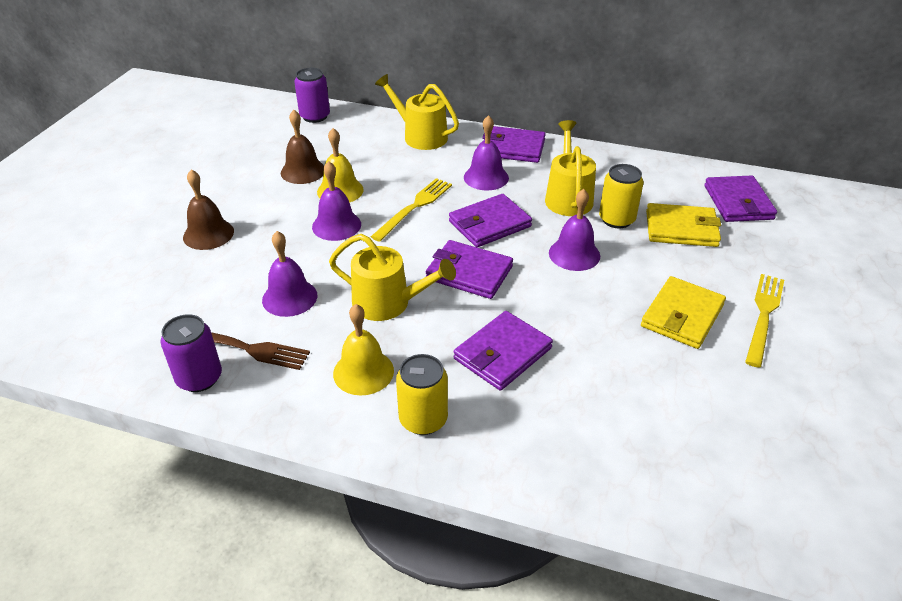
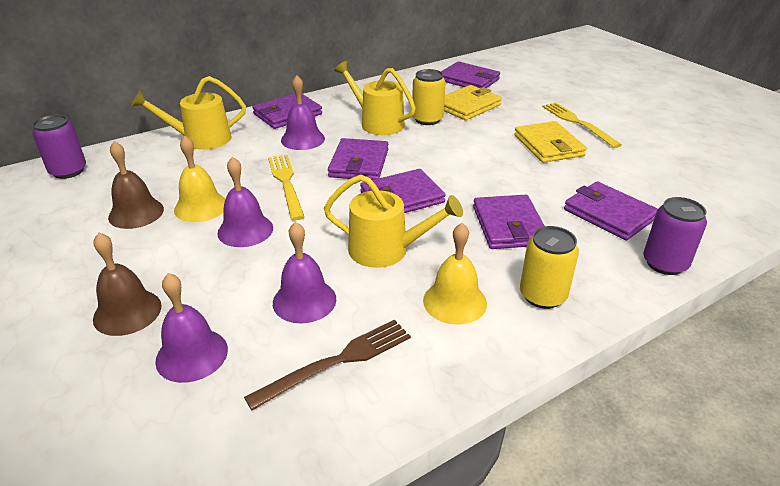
camera: 50 degrees left, 5 degrees down
purple can [160,314,222,392] -> purple can moved to [643,197,707,275]
yellow watering can [329,234,456,321] -> yellow watering can turned 45 degrees clockwise [324,174,463,268]
purple bell [549,189,600,271] -> purple bell moved to [155,273,228,383]
none -> purple wallet [564,182,658,240]

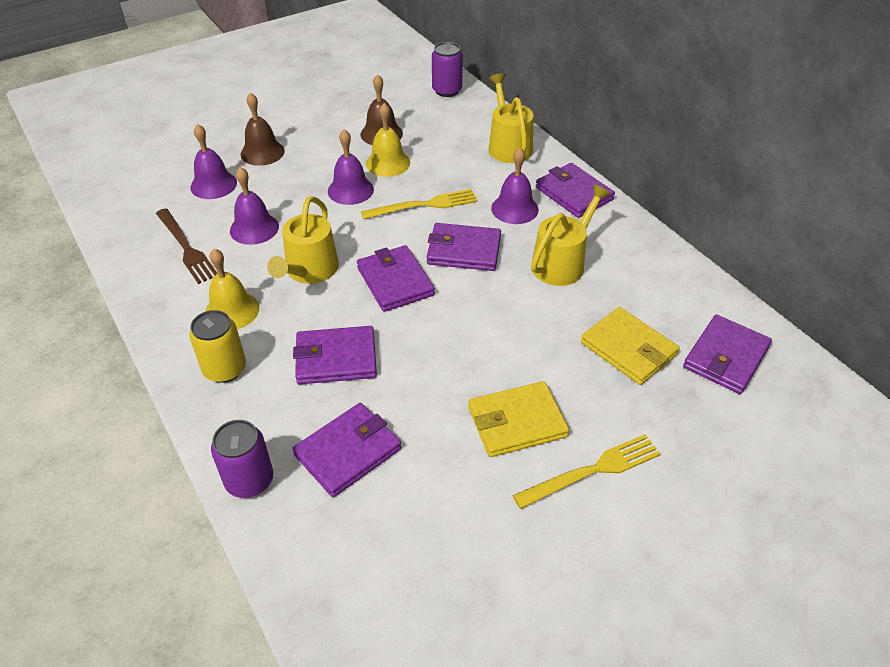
camera: 90 degrees right, 10 degrees up
yellow can [412,69,446,125] -> none

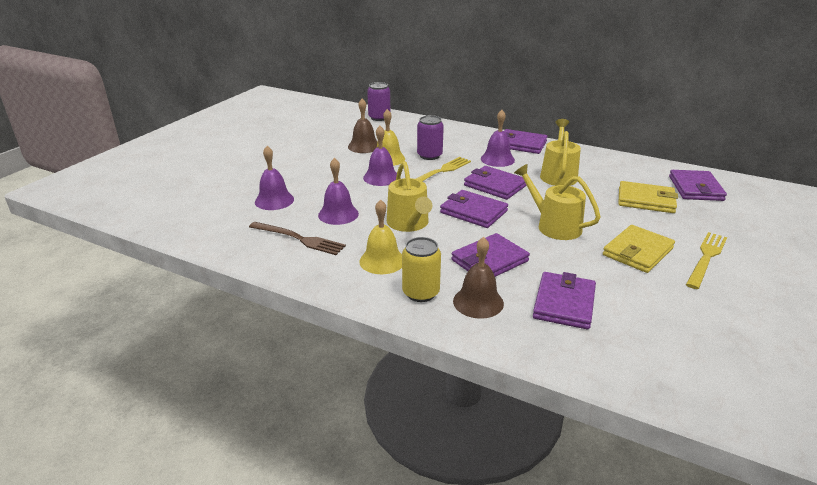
camera: 30 degrees left, 15 degrees down
purple can [211,420,273,498] -> purple can moved to [417,115,444,160]
brown bell [241,92,285,166] -> brown bell moved to [453,237,504,319]
purple wallet [427,223,501,271] -> purple wallet turned 60 degrees clockwise [464,166,527,200]
yellow watering can [489,73,534,163] -> yellow watering can moved to [514,164,600,240]

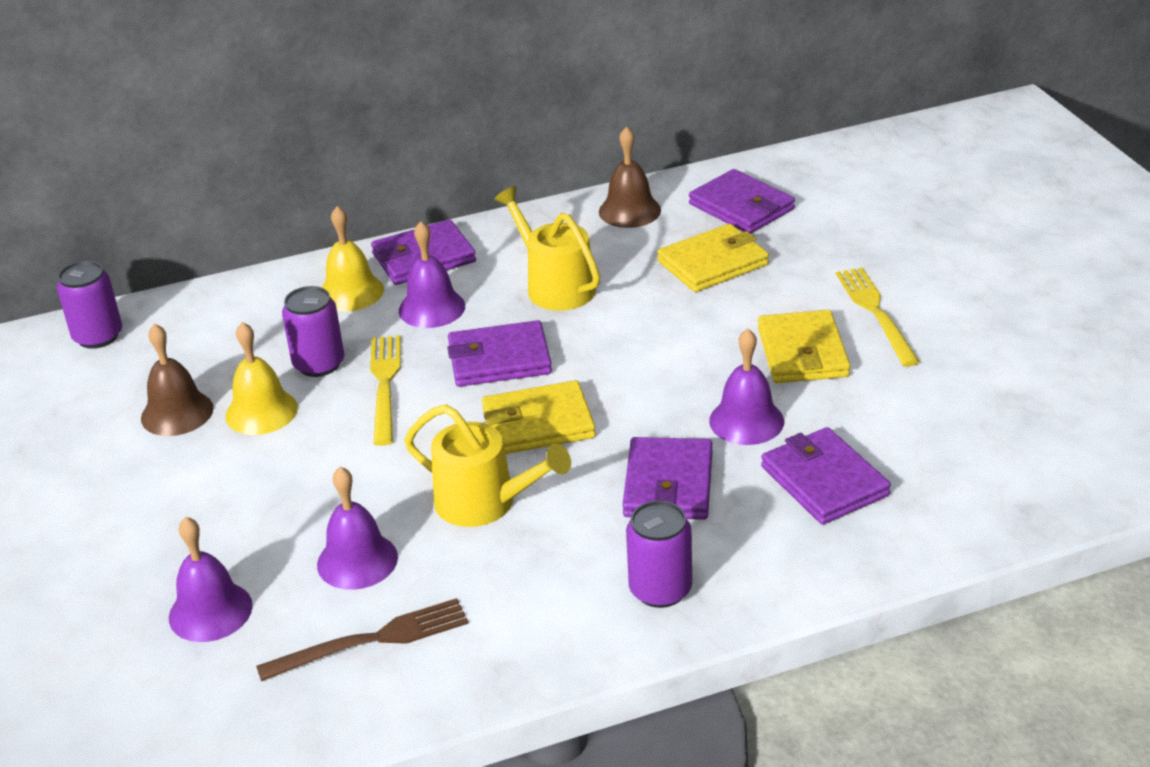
camera: 45 degrees left, 5 degrees up
yellow bell [359,199,402,274] -> yellow bell moved to [322,206,384,311]
purple bell [363,126,397,186] -> purple bell moved to [709,328,784,445]
yellow can [402,237,441,302] -> purple can [626,501,692,608]
purple wallet [440,190,508,228] -> yellow wallet [482,380,596,454]
brown bell [453,237,504,319] -> brown bell moved to [599,127,661,228]
yellow watering can [514,164,600,240] -> none

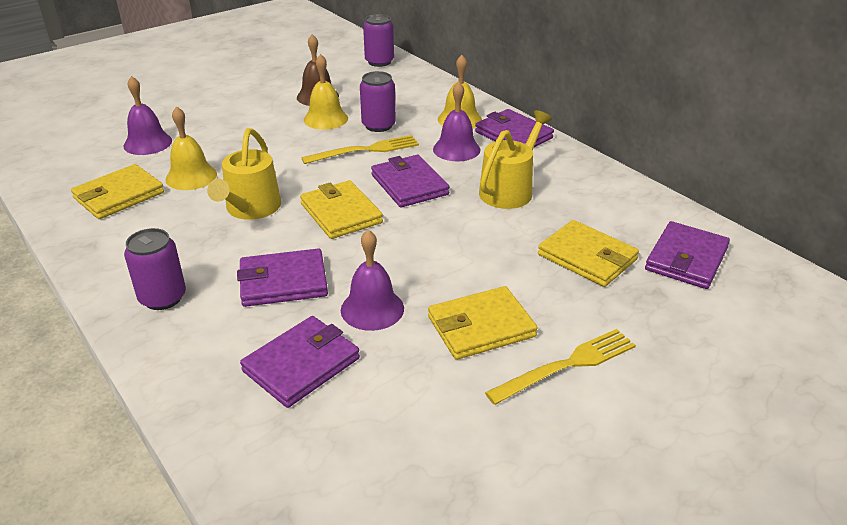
camera: 70 degrees right, 0 degrees up
brown fork [256,598,469,681] -> yellow wallet [71,164,164,219]
purple bell [317,467,398,590] -> yellow bell [166,106,217,190]
brown bell [599,127,661,228] -> none

